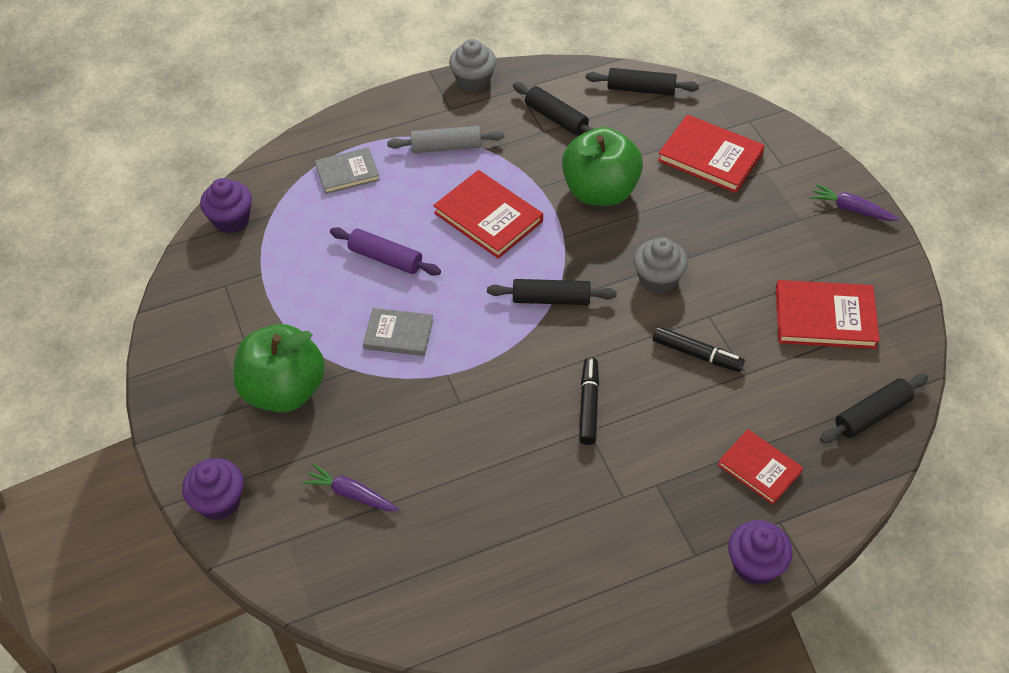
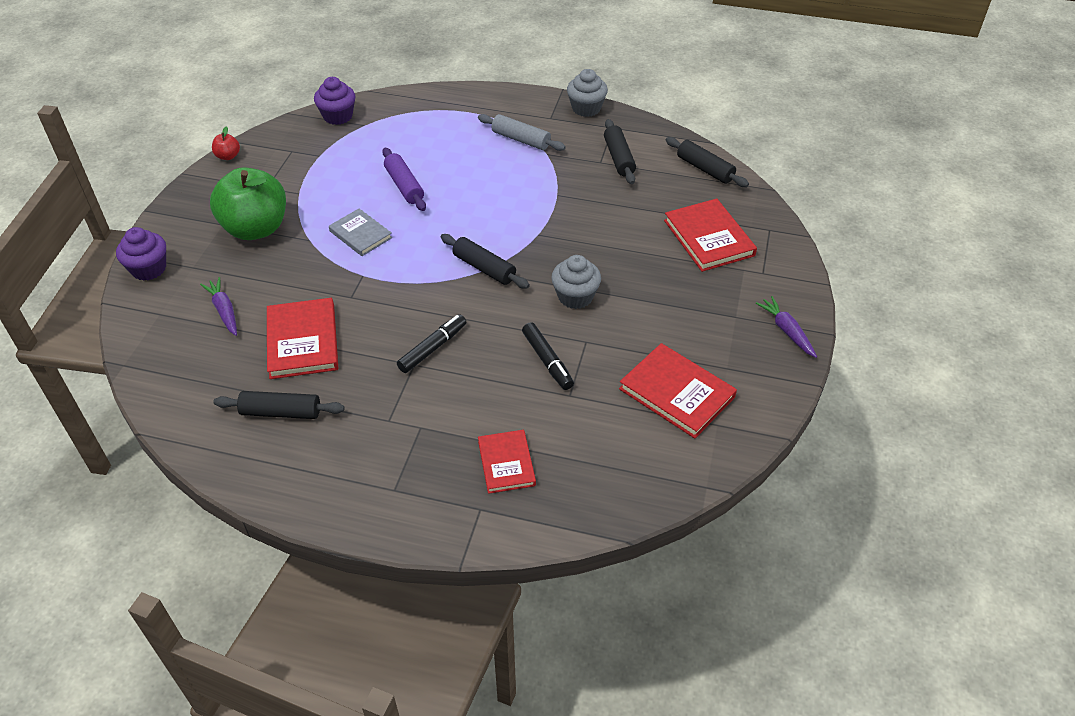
camera: 35 degrees right, 5 degrees down
grey book [315,147,380,194] -> none
red book [433,170,543,259] -> red book moved to [267,298,338,379]
green apple [562,127,643,206] -> none
purple cupcake [728,520,793,585] -> none
black rolling pin [820,374,928,443] -> black rolling pin moved to [213,391,345,419]
none -> red apple [212,126,240,160]

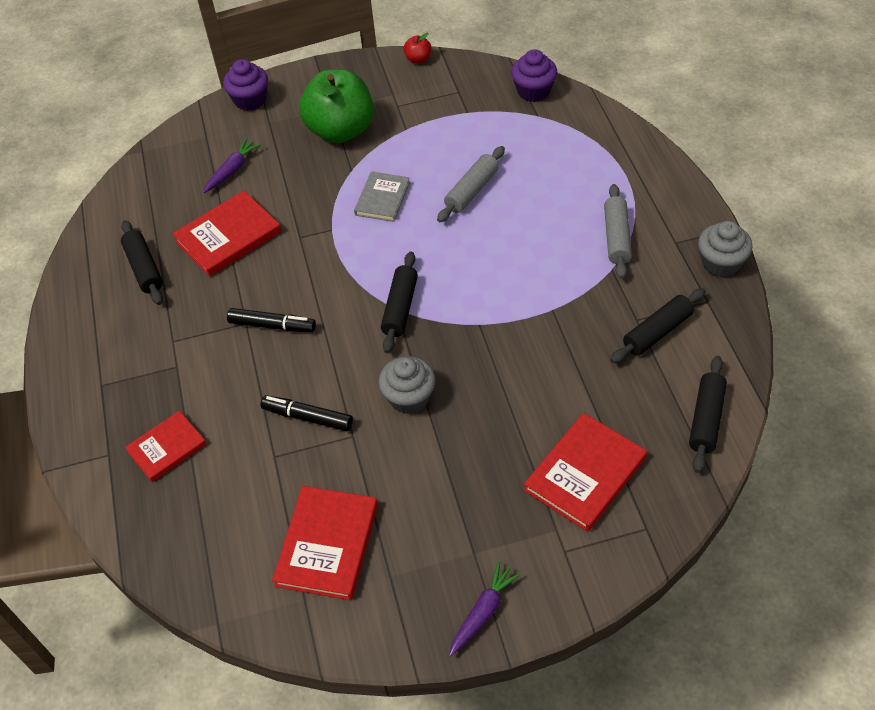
camera: 65 degrees right, 5 degrees up
purple rolling pin [382,148,426,211] -> grey rolling pin [437,146,505,222]
black marker [522,322,574,390] -> black marker turned 75 degrees clockwise [260,395,353,431]

